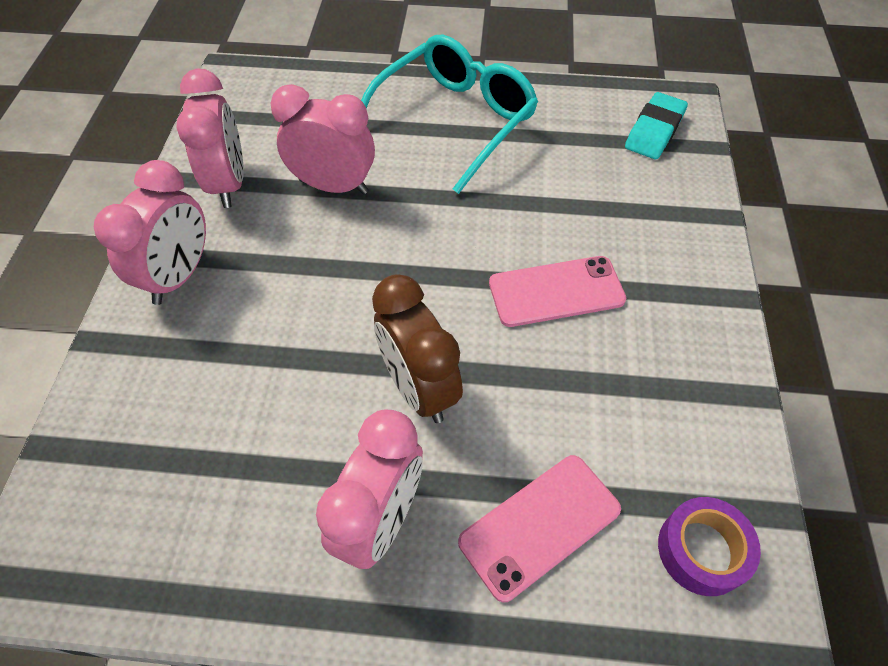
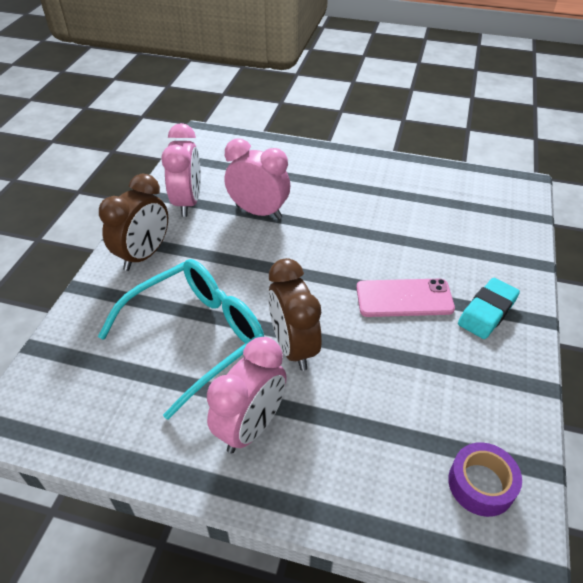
camera: 10 degrees right, 10 degrees down
pink clock [94,160,206,305] -> brown clock [99,173,168,271]
turquoise glasses [361,35,538,194] -> turquoise glasses moved to [98,259,264,420]
pink phone [458,455,621,602] -> none
turquoise eraser [625,92,688,159] -> turquoise eraser moved to [458,278,520,339]

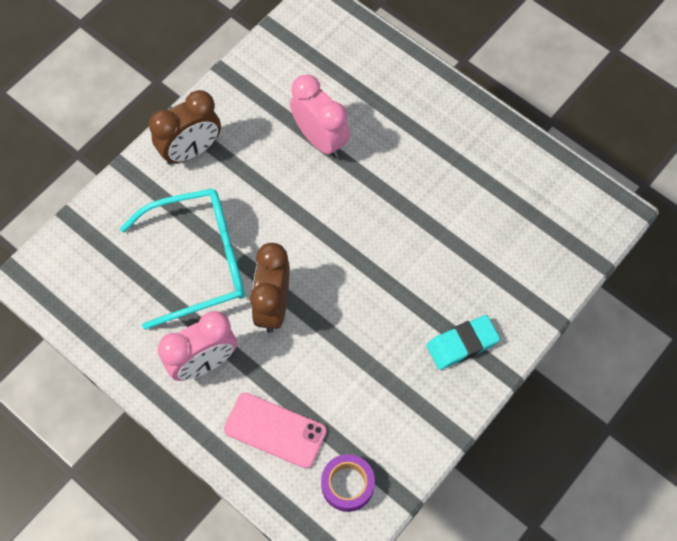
camera: 25 degrees right, 20 degrees up
pink clock [161,123,201,217] -> none
pink phone [356,279,455,317] -> pink phone moved to [224,393,326,468]

